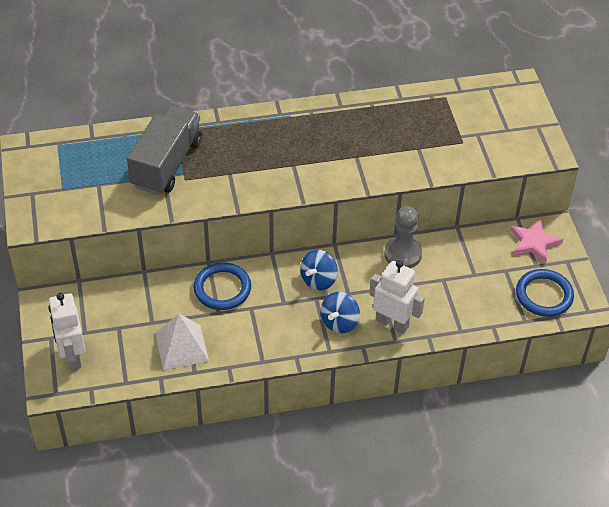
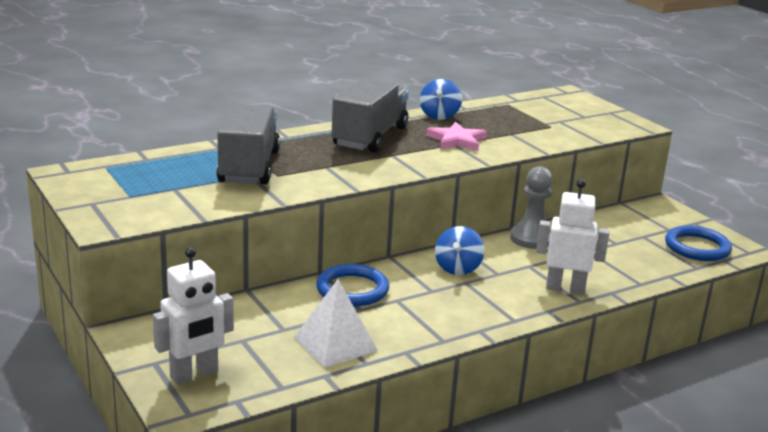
camera: 20 degrees left, 25 degrees down
white robot [49,293,85,370] -> white robot turned 90 degrees counterclockwise [153,247,234,384]
blue spinning top [321,292,360,333] -> blue spinning top moved to [420,79,462,120]
pink star [510,219,563,264] -> pink star moved to [426,122,487,151]
none -> grey truck [332,77,409,152]

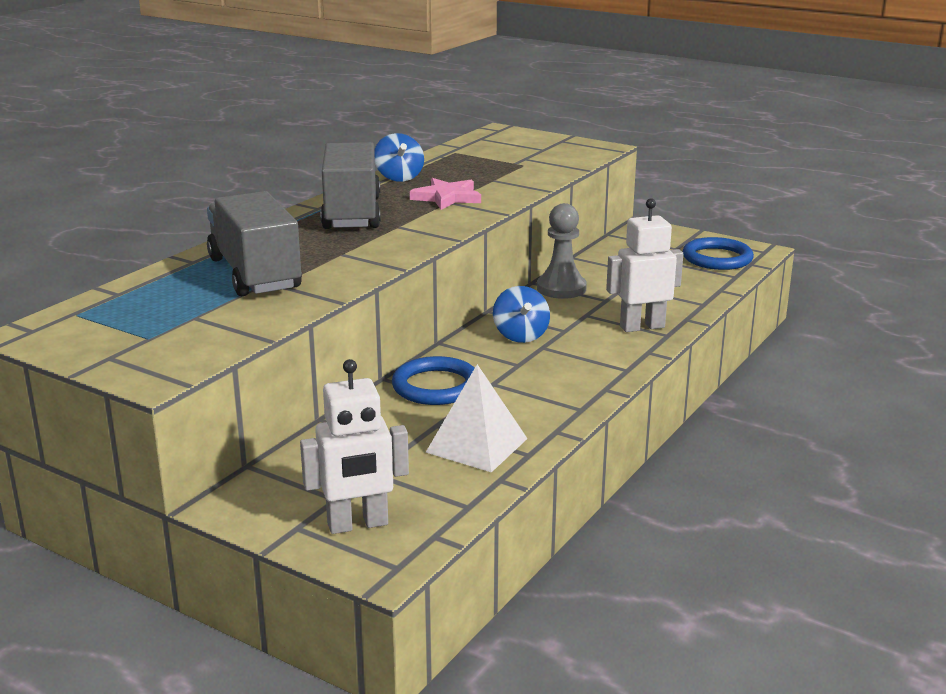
camera: 25 degrees left, 0 degrees up
white robot [153,247,234,384] -> white robot turned 45 degrees clockwise [300,359,409,534]

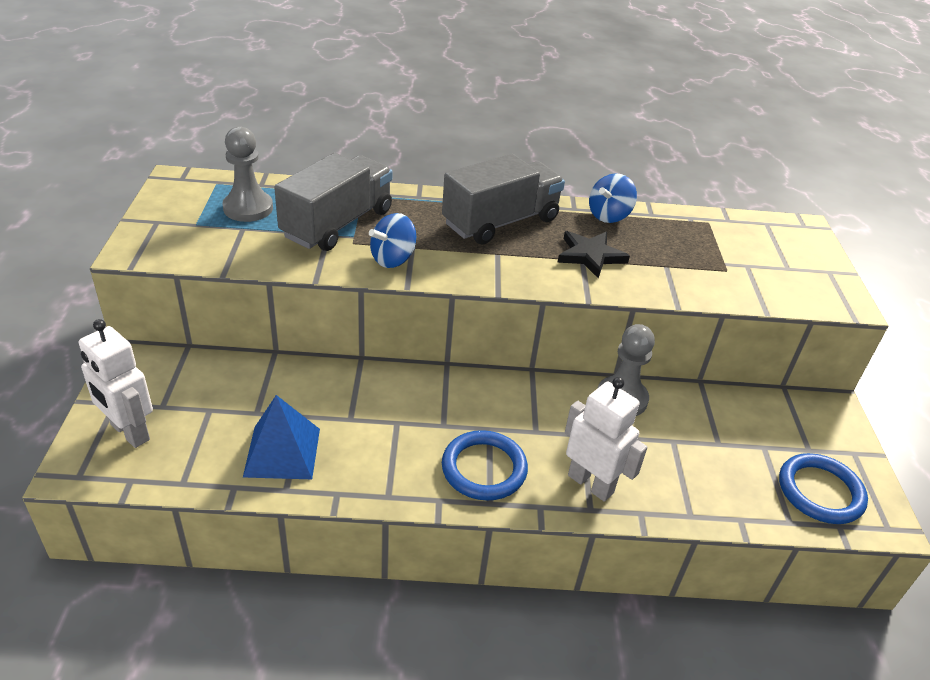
camera: 55 degrees right, 15 degrees up
blue ring [392,356,475,405] -> blue ring moved to [442,430,528,501]
pink star [410,178,481,210] -> black star [557,231,630,279]
white pyramid [425,364,528,472] -> blue pyramid [243,395,320,479]
blue spinning top [493,286,550,343] -> blue spinning top moved to [369,213,416,268]
none -> grey pawn [222,126,273,222]

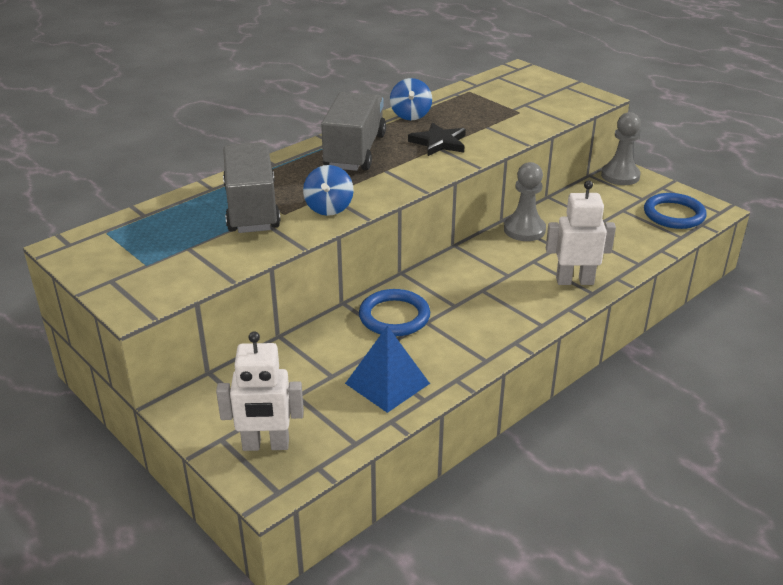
camera: 40 degrees left, 5 degrees down
grey pawn [222,126,273,222] -> grey pawn moved to [601,112,641,185]
blue ring [442,430,528,501] -> blue ring moved to [359,289,430,337]

